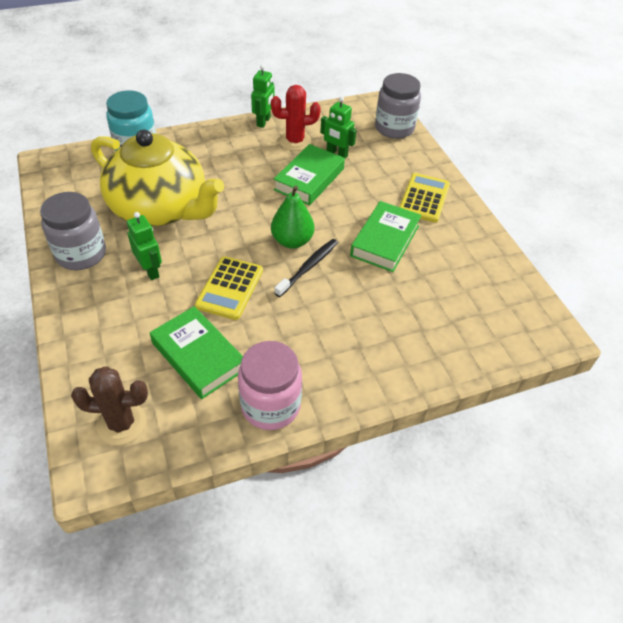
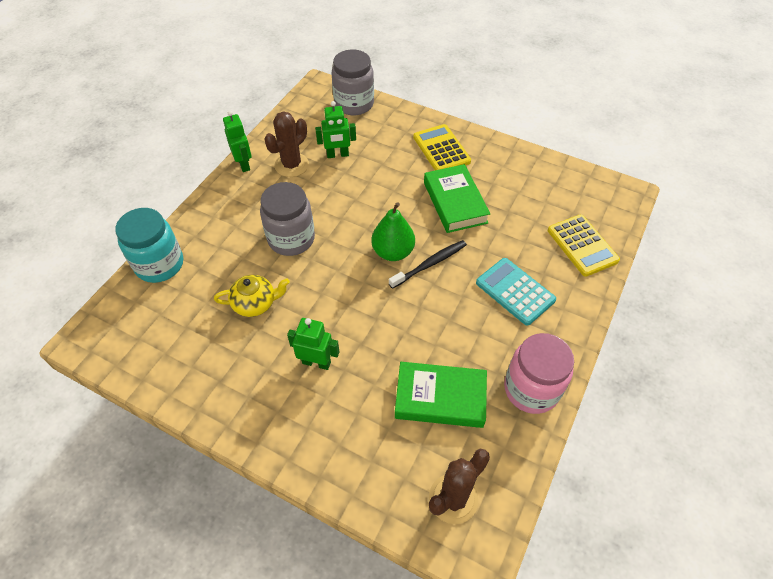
camera: 40 degrees left, 5 degrees up
grey jar [40,192,106,270] -> grey jar moved to [260,182,315,256]
yellow teapot [91,130,224,226] -> yellow teapot [214,275,290,317], size x0.41
yellow calculator [195,256,263,320] -> yellow calculator moved to [548,214,620,276]
red cactus [271,85,321,151] -> brown cactus [264,111,309,177]
green book [274,144,345,206] -> none
black toothbrush [274,239,338,297] -> black toothbrush turned 60 degrees clockwise [389,240,467,289]
none -> turquoise calculator [476,258,556,326]

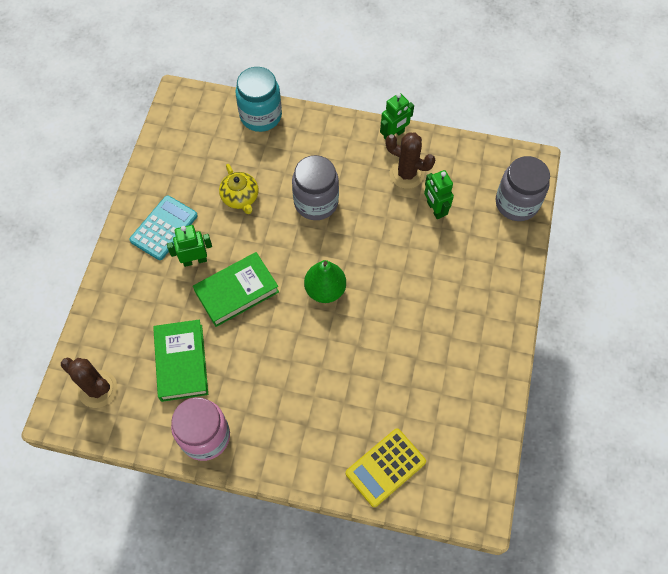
camera: 75 degrees right, 10 degrees up
green robot [287,318,339,370] -> green robot turned 105 degrees counterclockwise [167,225,212,267]
black toothbrush [389,240,467,289] -> none
yellow calculator [413,124,471,170] -> none
green book [424,164,491,233] -> green book moved to [193,252,279,327]
turquoise calculator [476,258,556,326] -> turquoise calculator moved to [129,195,198,260]

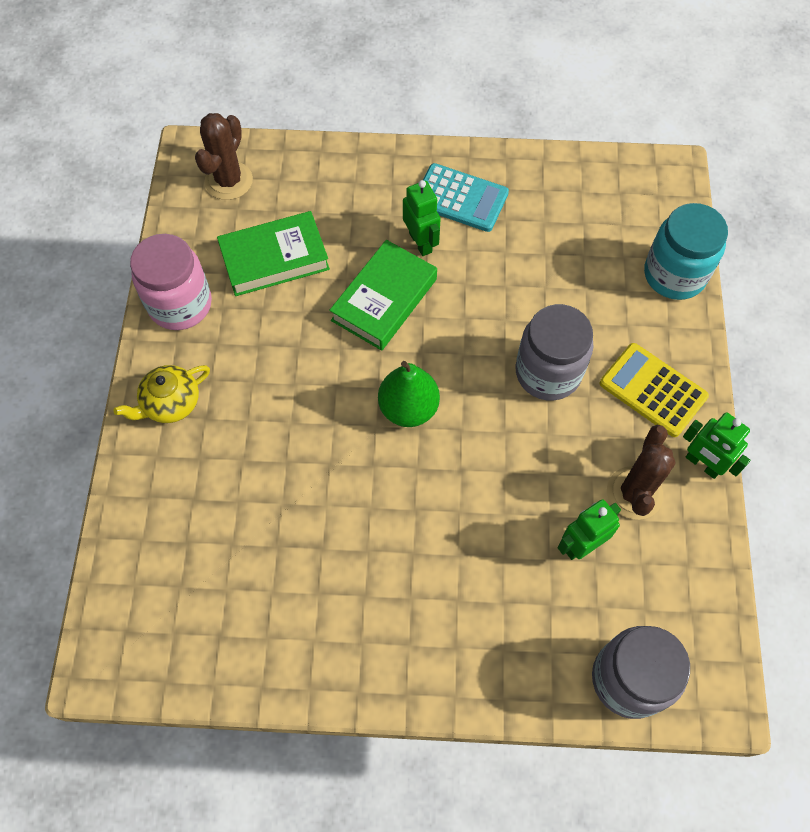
camera: 80 degrees right, 0 degrees up
green book [193,252,279,327] -> green book turned 75 degrees clockwise [329,240,437,351]
yellow teapot [219,164,259,214] -> yellow teapot moved to [113,365,210,423]
yellow calculator [345,429,426,507] -> yellow calculator moved to [600,343,709,437]

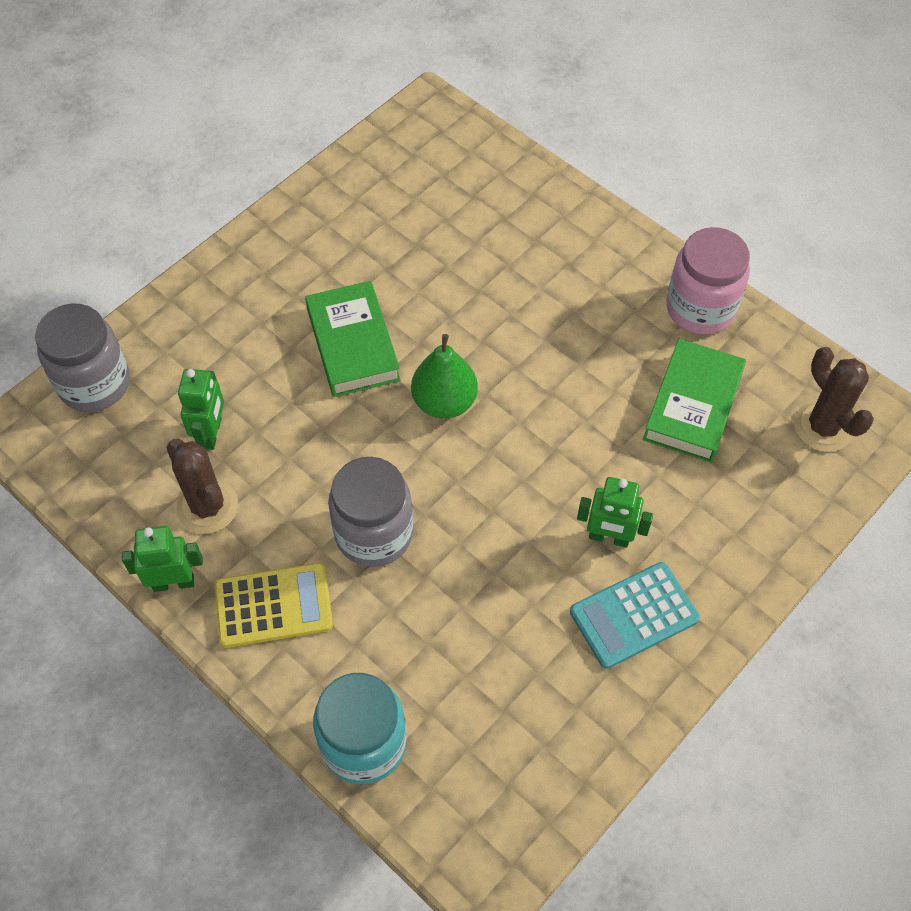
camera: 130 degrees right, 5 degrees down
yellow teapot [113,365,210,423] -> none
green book [329,240,437,351] -> green book moved to [305,281,401,397]

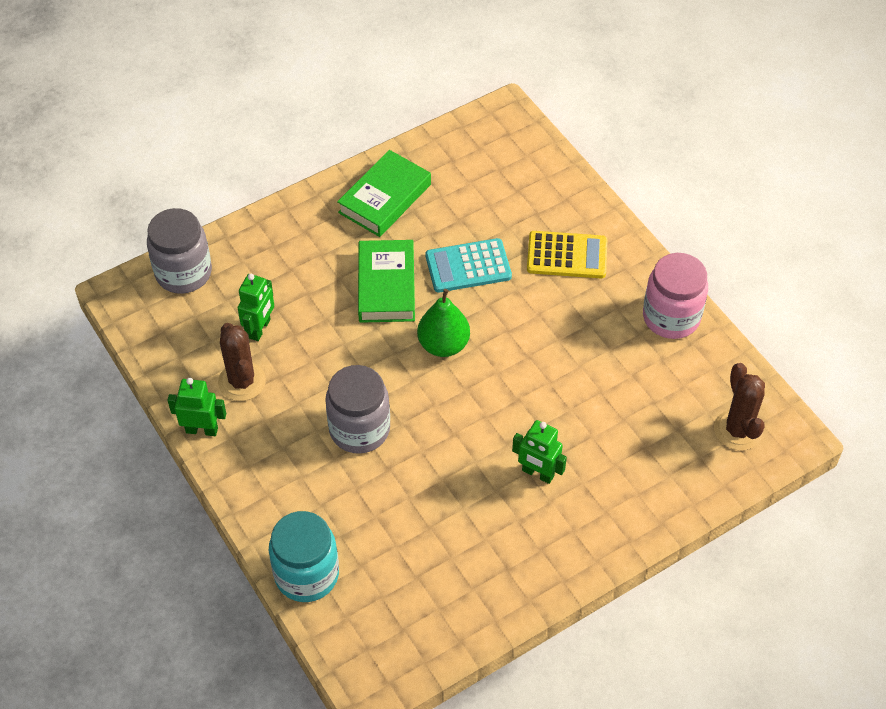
camera: 15 degrees right, 5 degrees down
yellow calculator [214,563,333,648] -> yellow calculator moved to [527,231,607,278]
turquoise calculator [570,562,700,669] -> turquoise calculator moved to [426,238,512,293]
green book [643,339,746,463] -> green book moved to [337,150,431,237]

